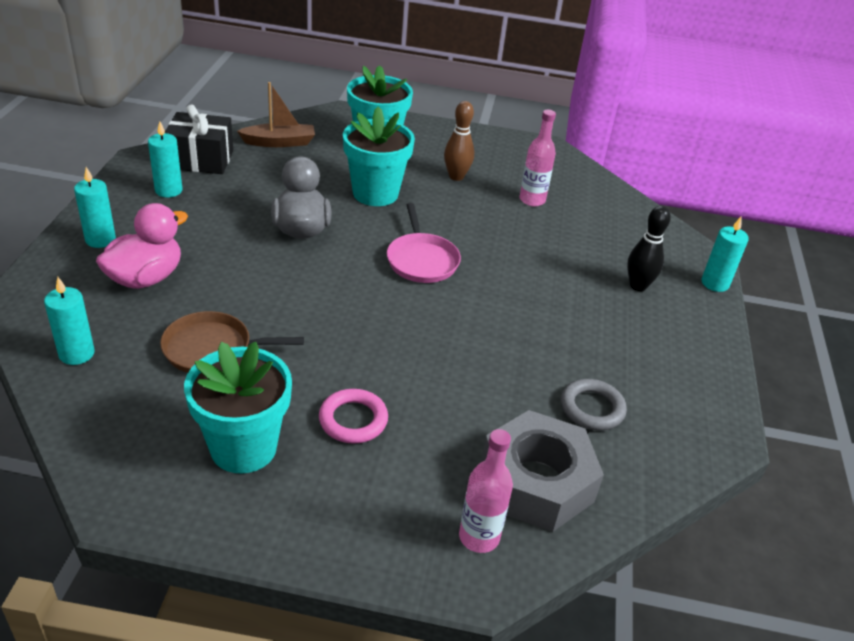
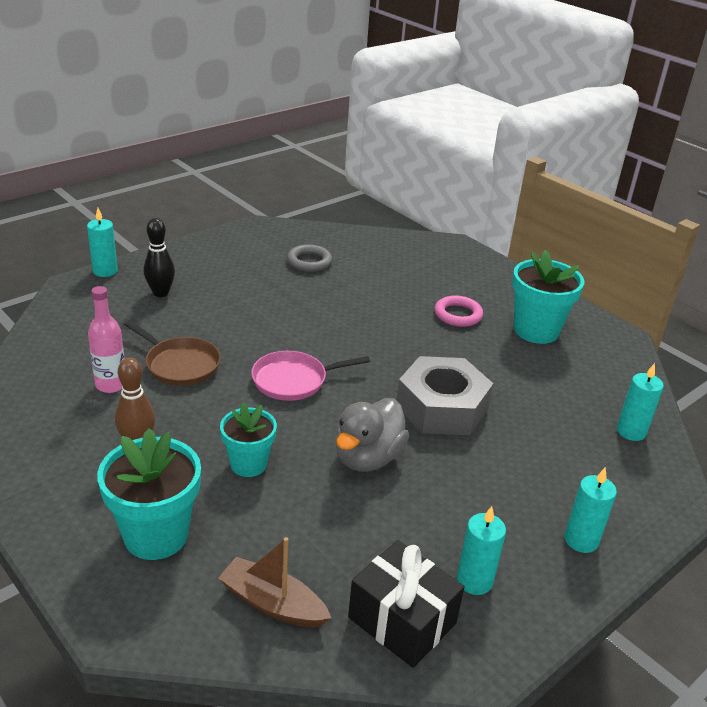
camera: 140 degrees left, 5 degrees down
pink duck [96,203,188,289] -> none
brown pan [160,311,304,373] -> brown pan moved to [124,321,221,386]
turquoise flower pot [343,106,415,206] -> turquoise flower pot [220,403,277,477], size x0.64
pink pan [387,203,461,283] -> pink pan turned 135 degrees counterclockwise [251,351,370,401]
pink bottle [459,429,513,553] -> none
grey nut [481,410,604,532] -> grey nut moved to [397,356,493,435]

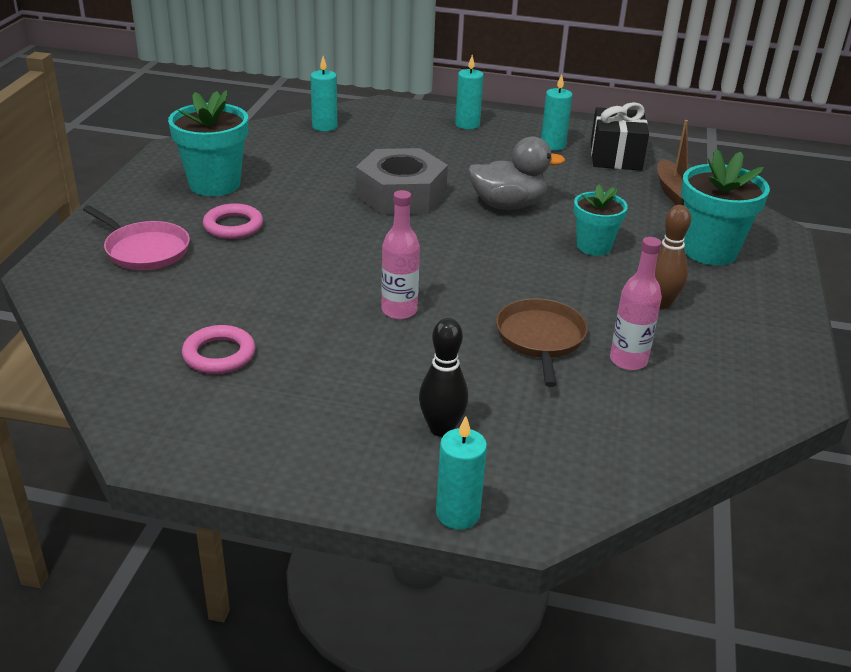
camera: 125 degrees left, 0 degrees up
pink pan [251,351,370,401] -> pink pan moved to [83,205,190,270]
grey ring [287,245,332,272] -> pink ring [182,325,255,374]
none -> pink bottle [381,190,420,319]

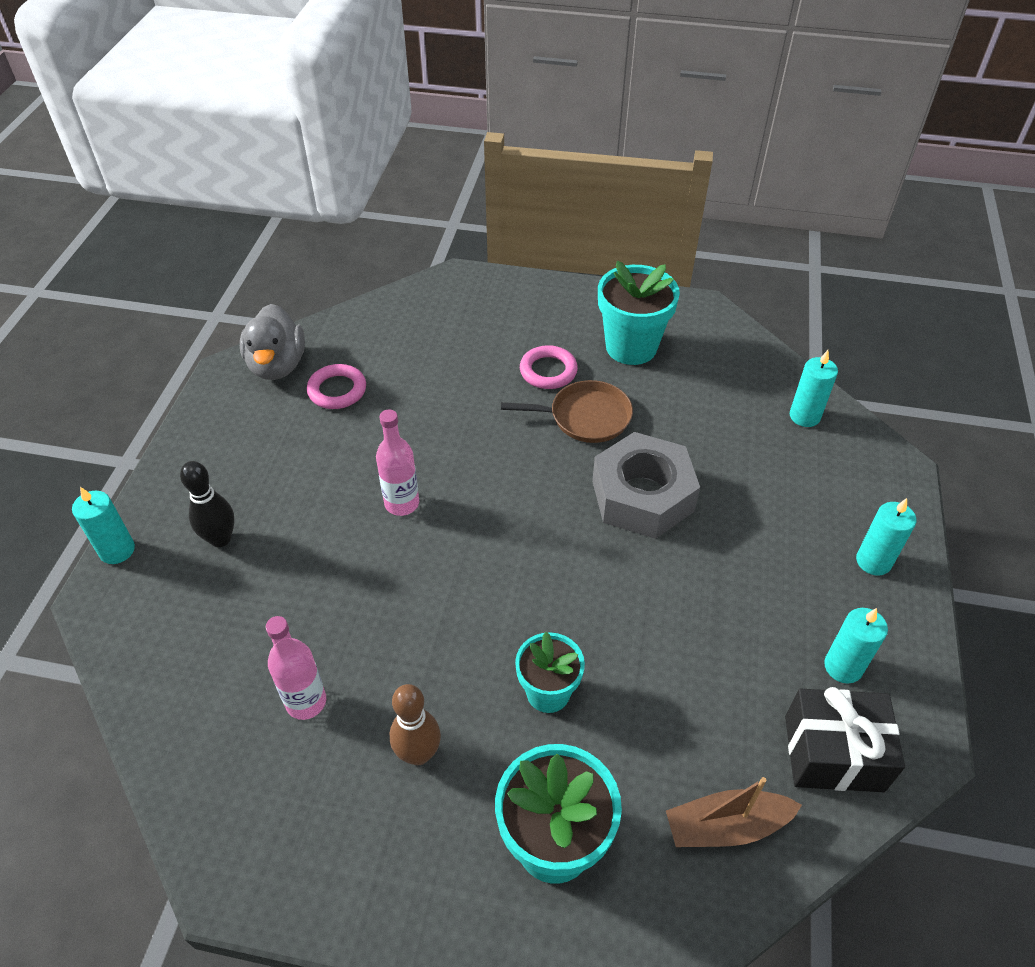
camera: 90 degrees right, 15 degrees up
pink pan [83,205,190,270] -> none
grey duck [468,136,565,210] -> grey duck moved to [240,304,305,380]
brown pan [496,298,588,387] -> brown pan moved to [501,380,633,443]

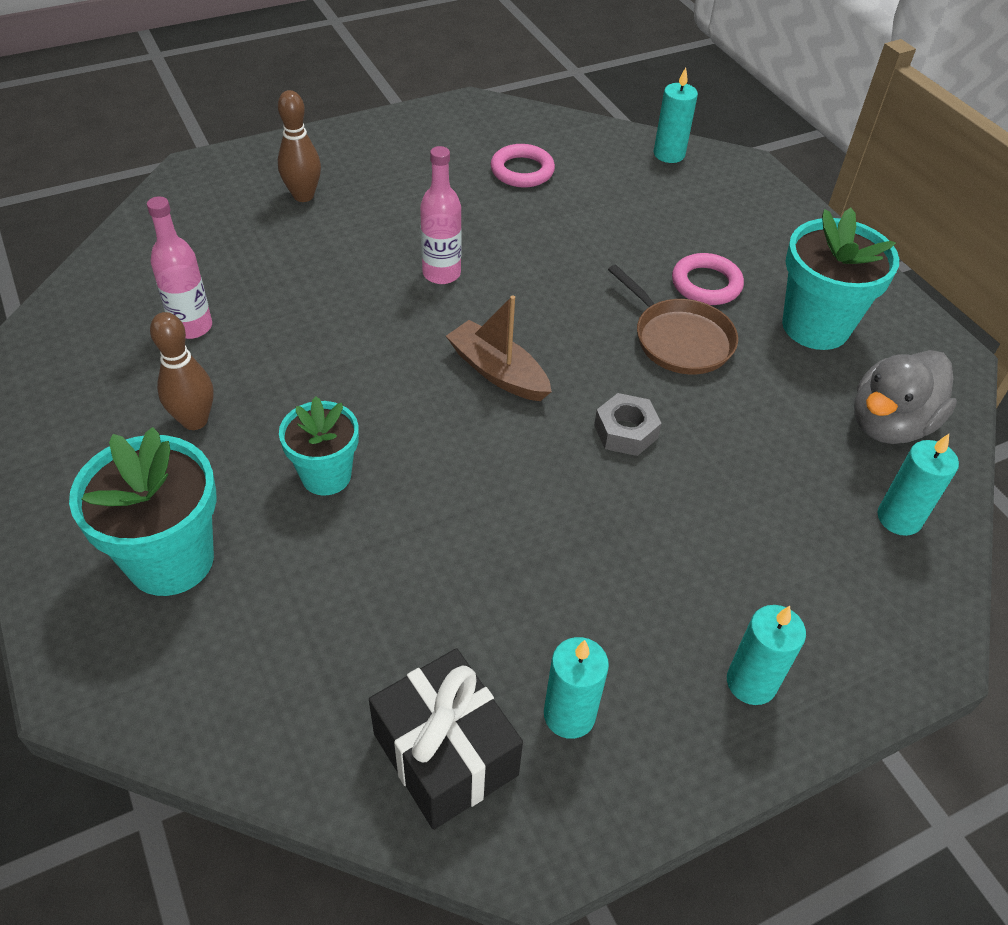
camera: 50 degrees right, 0 degrees up
turquoise candle [72,487,135,564] -> turquoise candle moved to [654,68,698,163]
black bowling pin [180,461,235,547] -> brown bowling pin [278,90,321,202]
grey duck [240,304,305,380] -> grey duck moved to [854,350,957,444]
grey nut [592,432,700,539] -> grey nut [594,393,662,456], size x0.48
brown boat [666,777,802,847] -> brown boat moved to [446,295,552,401]

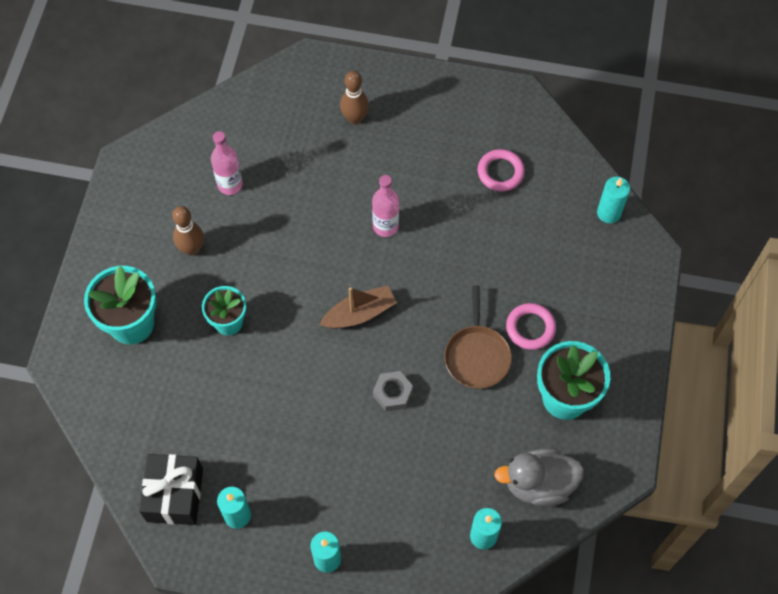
camera: 40 degrees right, 15 degrees up
brown boat [446,295,552,401] -> brown boat turned 75 degrees clockwise [320,285,397,329]

